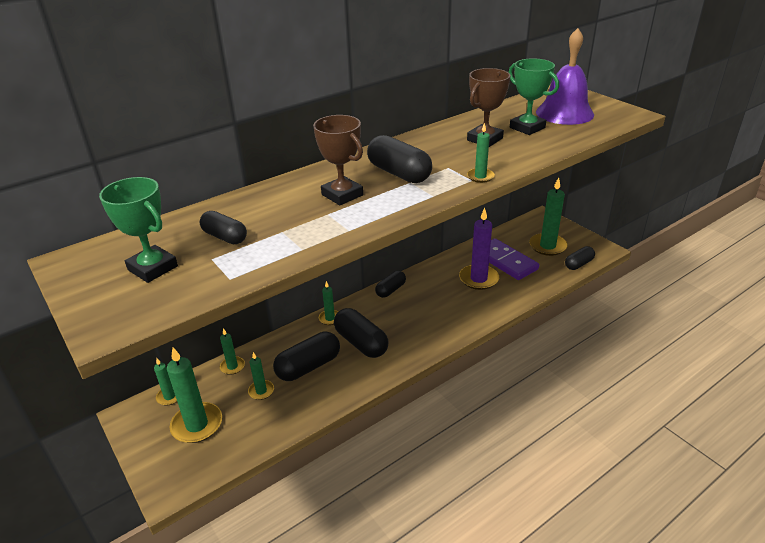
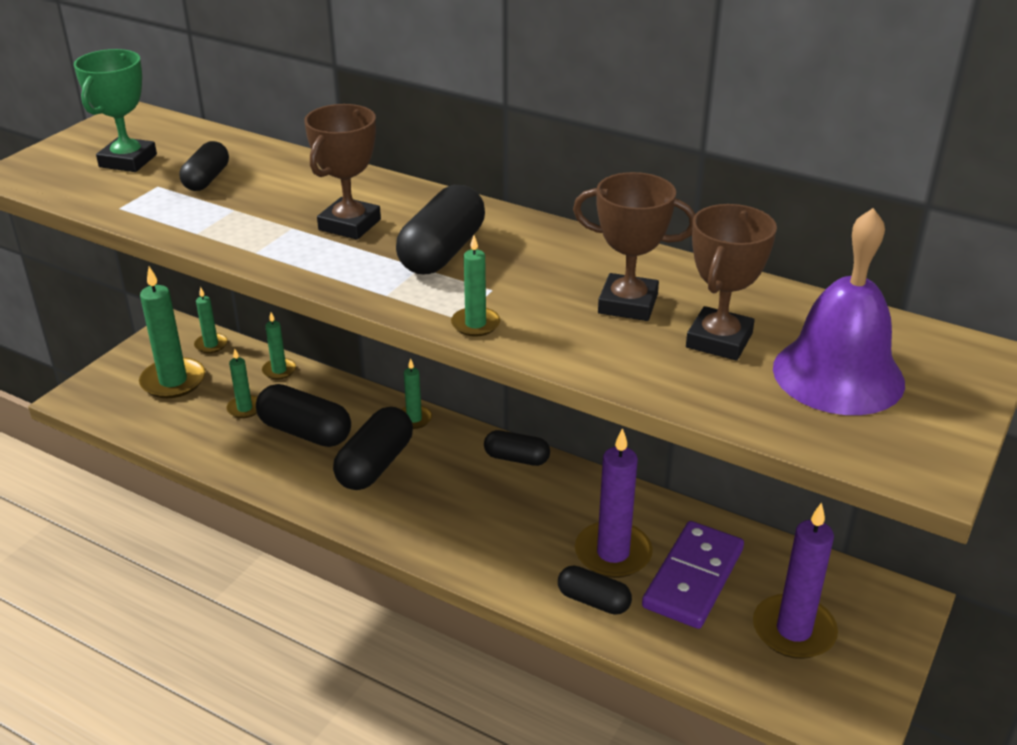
camera: 65 degrees right, 0 degrees up
green trophy [509,58,559,135] -> brown trophy [686,204,777,361]
green candle [529,177,568,256] -> purple candle [753,502,838,659]
black capsule [565,246,595,270] -> black capsule moved to [558,566,632,615]

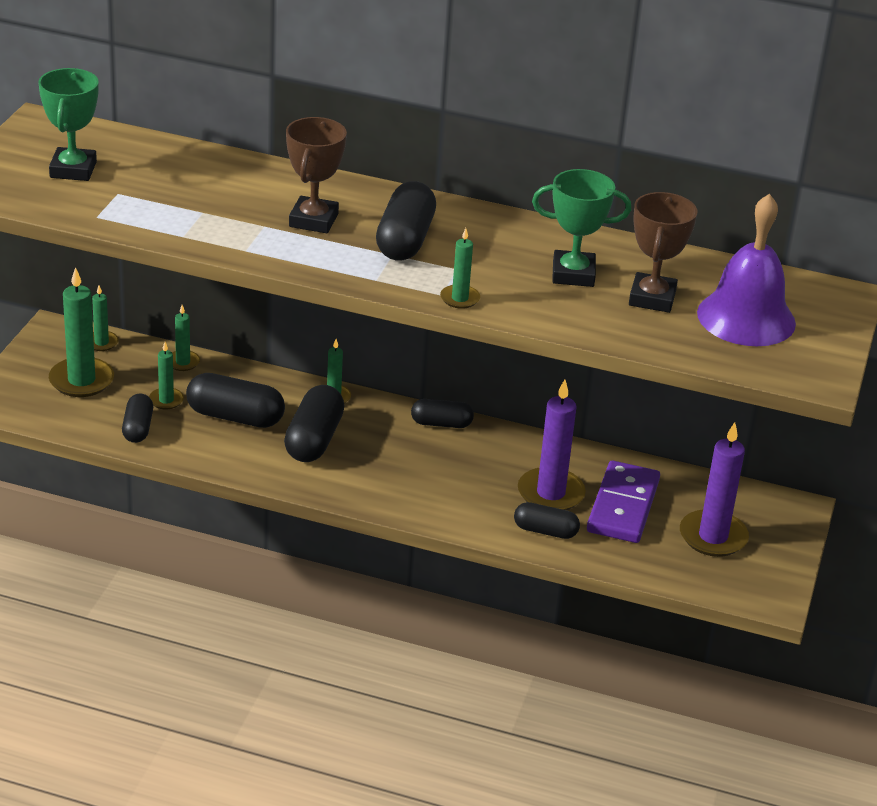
camera: 15 degrees left, 0 degrees up
black capsule [180,141,229,191] -> black capsule moved to [122,393,153,443]
brown trophy [573,172,695,321] -> green trophy [532,169,631,287]

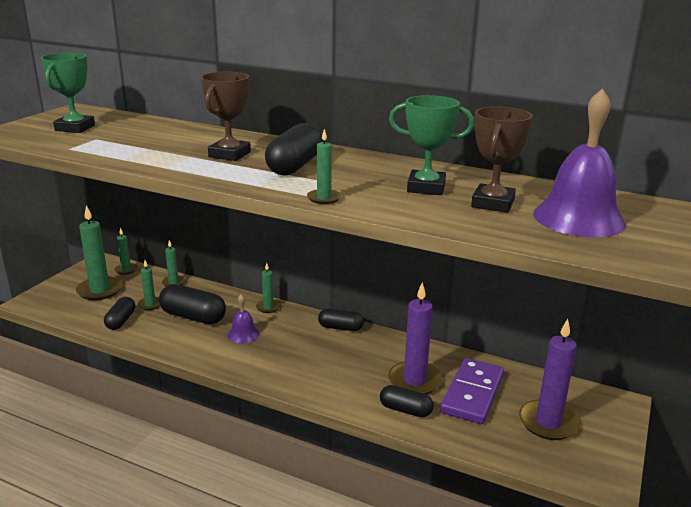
camera: 10 degrees right, 10 degrees down
black capsule [284,385,344,462] -> purple bell [227,294,260,343]

